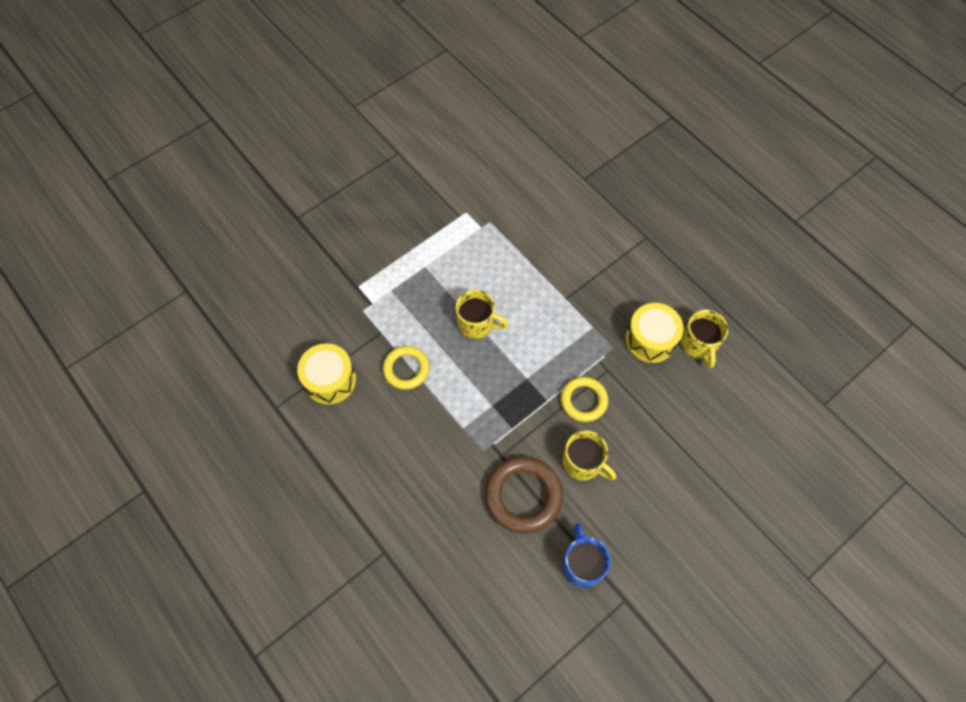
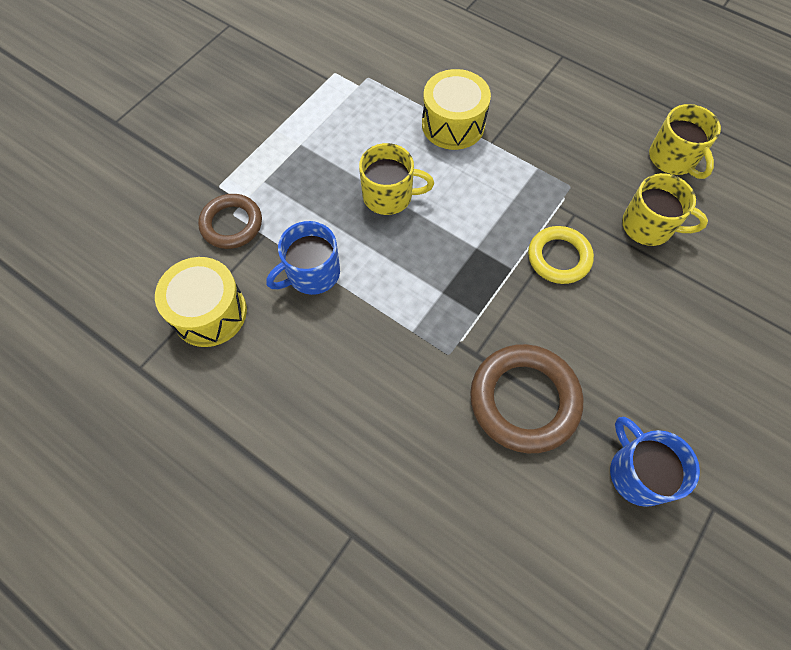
camera: 15 degrees left, 0 degrees up
yellow ring [383,346,429,390] -> blue mug [266,221,340,295]
yellow mug [562,430,616,481] -> yellow mug moved to [622,173,708,246]
yellow drum [625,303,684,363] -> yellow drum moved to [422,69,491,150]
none -> brown ring [198,194,262,249]

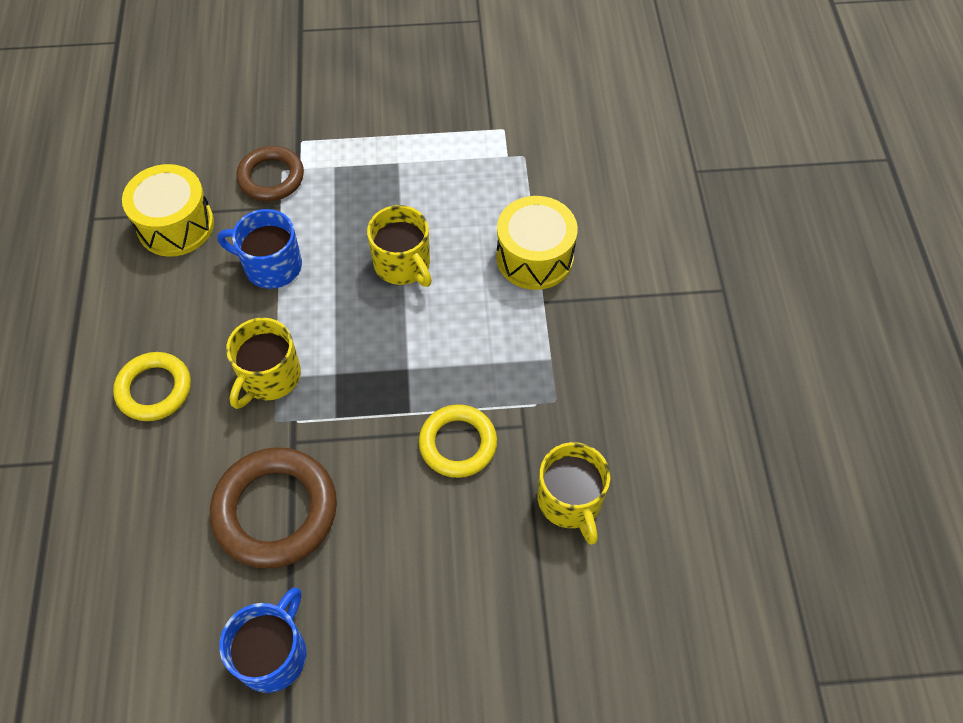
camera: 50 degrees right, 5 degrees down
yellow mug [649,104,721,179] -> yellow mug moved to [226,318,301,409]
none -> yellow ring [113,352,191,421]

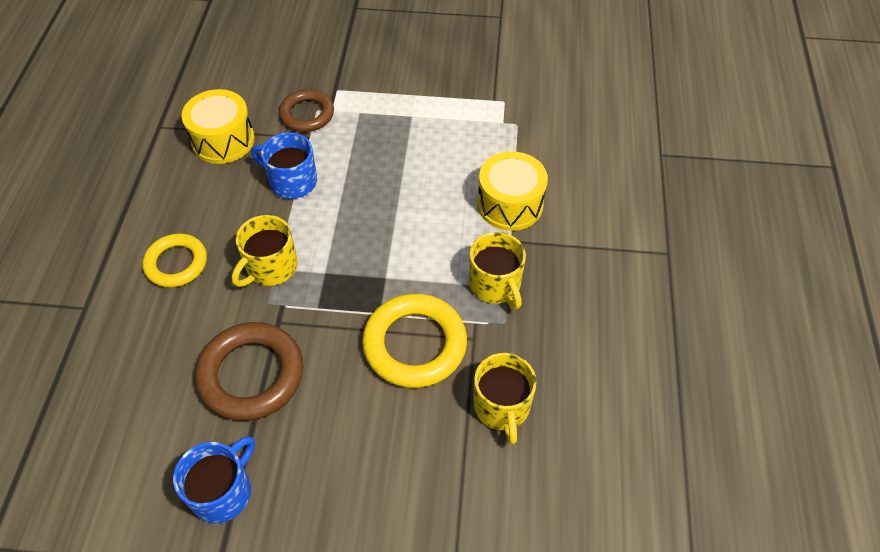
camera: 10 degrees right, 5 degrees down
yellow mug [367,205,432,287] -> yellow mug moved to [469,232,526,309]
yellow ring [419,404,497,478] -> yellow ring [362,294,467,388], size x1.54

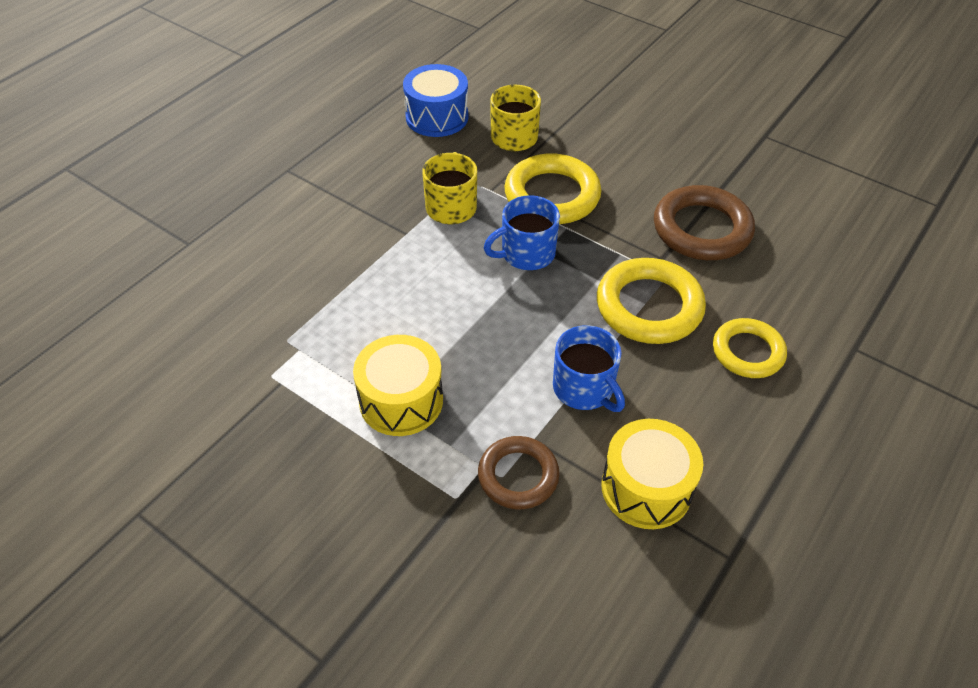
camera: 150 degrees left, 5 degrees down
blue mug [173,436,255,523] -> blue mug moved to [484,195,560,270]
yellow mug [232,215,298,287] -> yellow ring [597,258,706,344]
yellow drum [478,151,548,231] -> yellow drum moved to [353,335,443,436]
none -> blue drum [403,64,468,137]

